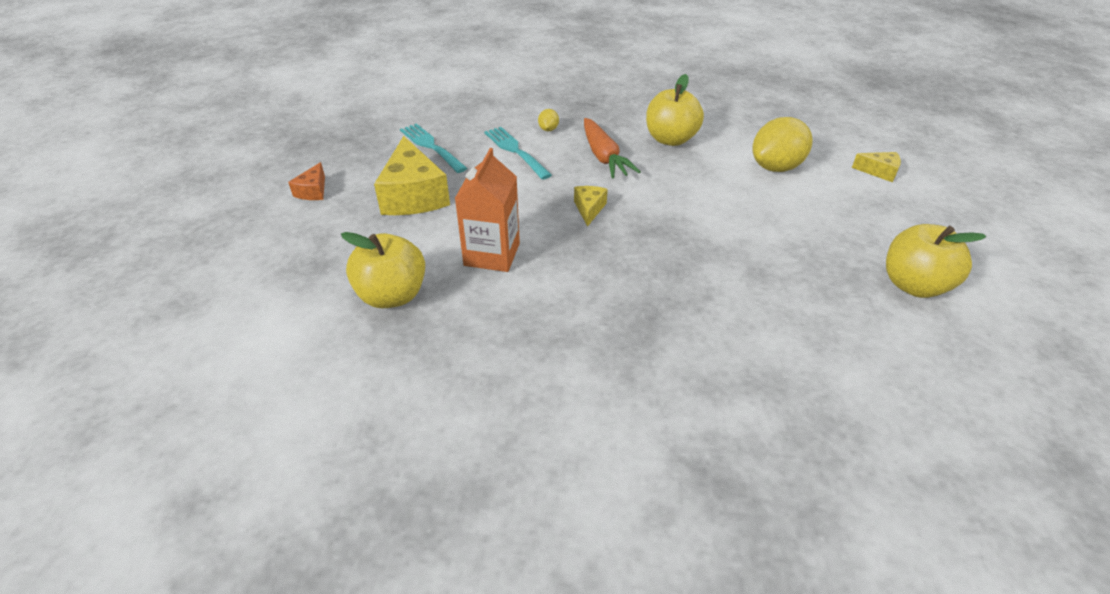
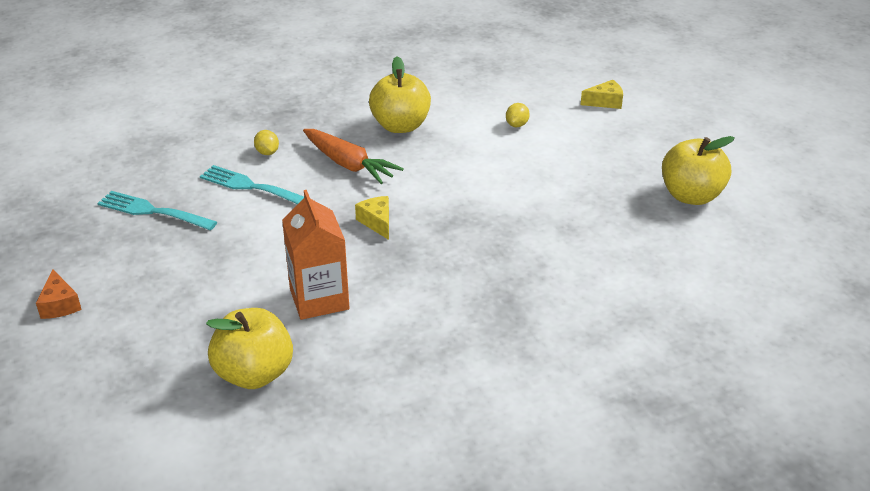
camera: 30 degrees left, 5 degrees down
yellow cheese [374,136,450,215] -> none
yellow lemon [753,117,812,172] -> yellow lemon [506,103,530,127], size x0.44

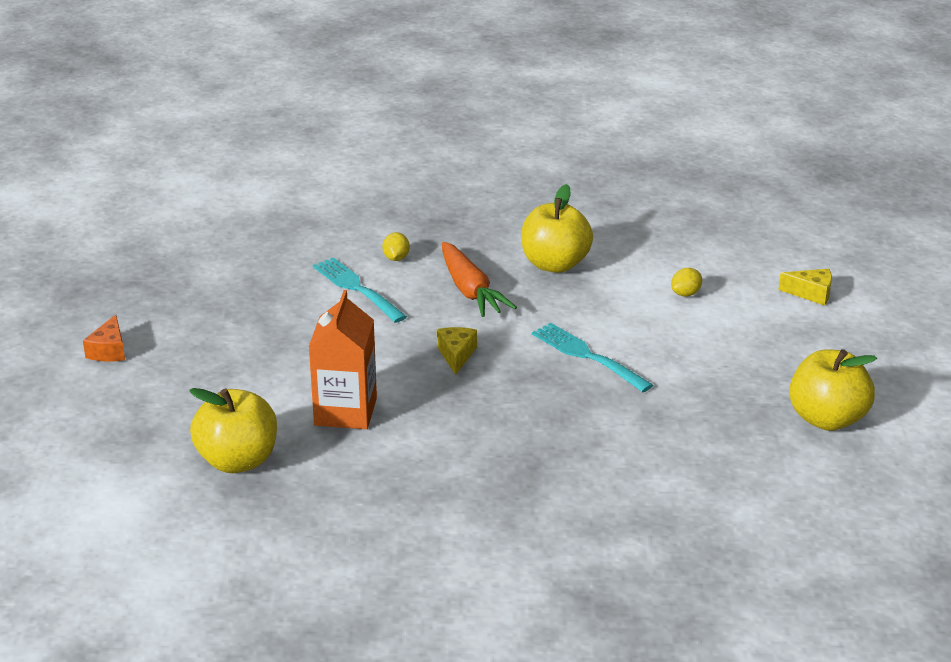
camera: 25 degrees right, 5 degrees down
turquoise fork [97,191,217,230] -> turquoise fork moved to [532,323,653,392]

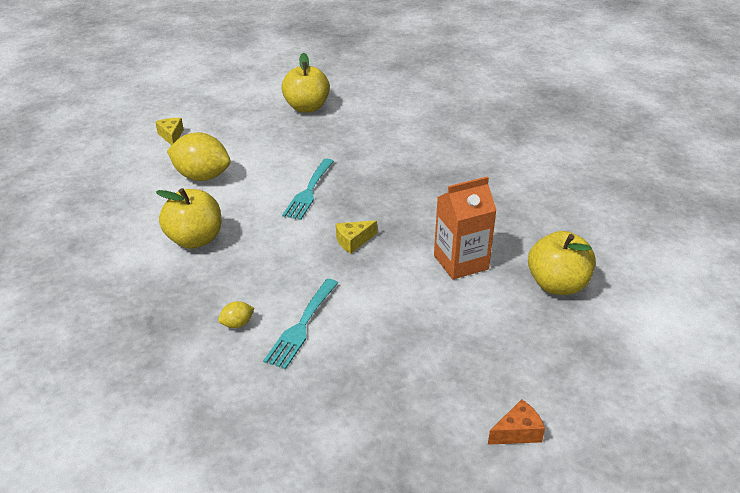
camera: 120 degrees left, 5 degrees up
orange carrot [442,242,517,317] -> none
yellow lemon [671,268,702,296] -> yellow lemon [167,132,231,181], size x2.28

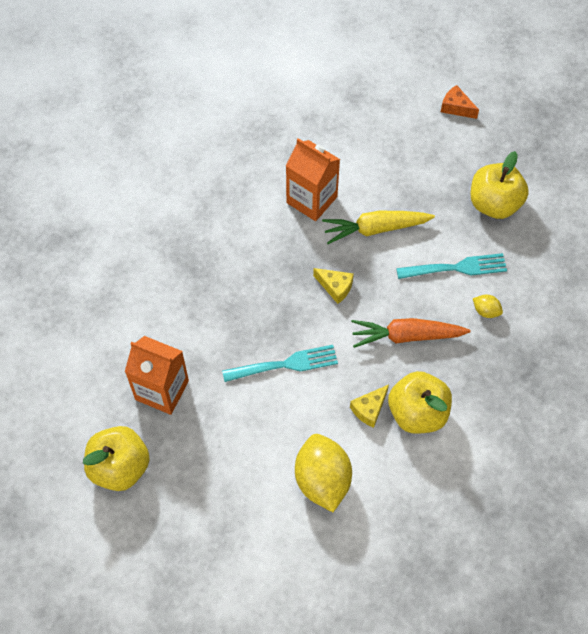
camera: 120 degrees left, 25 degrees up
yellow cheese [155,118,184,145] -> yellow cheese moved to [350,385,389,428]
yellow apple [528,231,595,295] -> yellow apple moved to [471,151,529,219]
none -> orange carton [125,336,189,415]
none -> yellow carrot [322,211,435,244]
none -> orange carrot [351,318,471,348]

